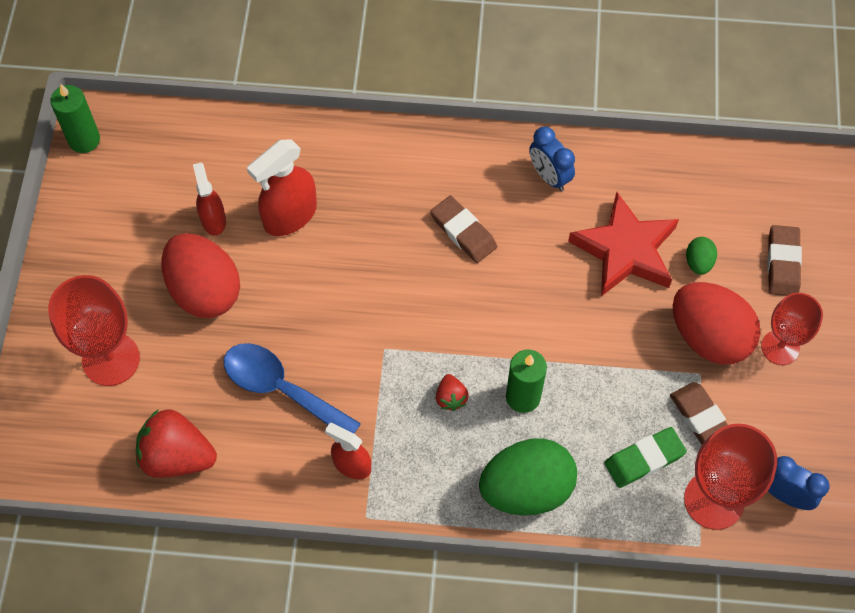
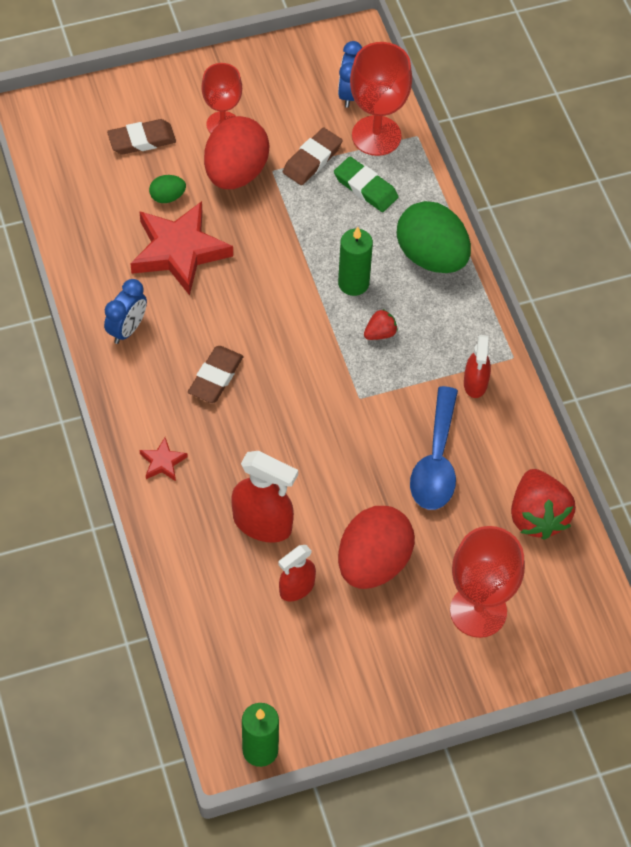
camera: 115 degrees left, 5 degrees down
none -> red star [139,438,188,481]

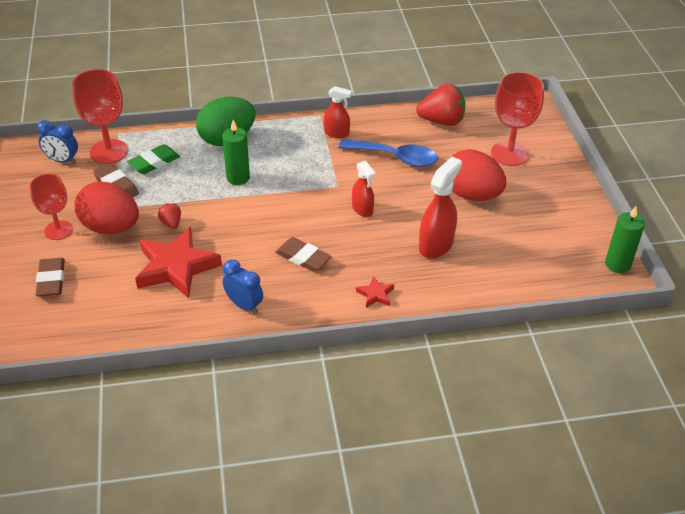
camera: 80 degrees left, 15 degrees down
green egg [149,175,186,203] -> none
red spray bottle [279,545,316,602] -> red spray bottle moved to [352,160,376,217]
red strawberry [364,309,398,340] -> red strawberry moved to [158,203,181,229]

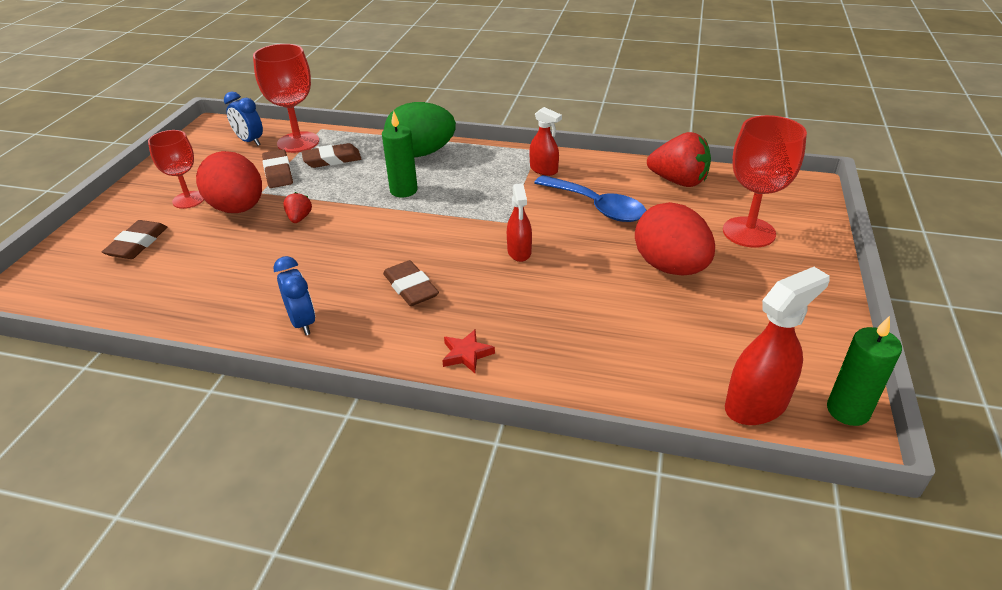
camera: 25 degrees right, 5 degrees down
green eraser [127,144,180,174] -> brown eraser [301,143,361,168]
red star [135,227,222,298] -> none
red spray bottle [419,157,462,259] -> red spray bottle moved to [725,267,830,425]

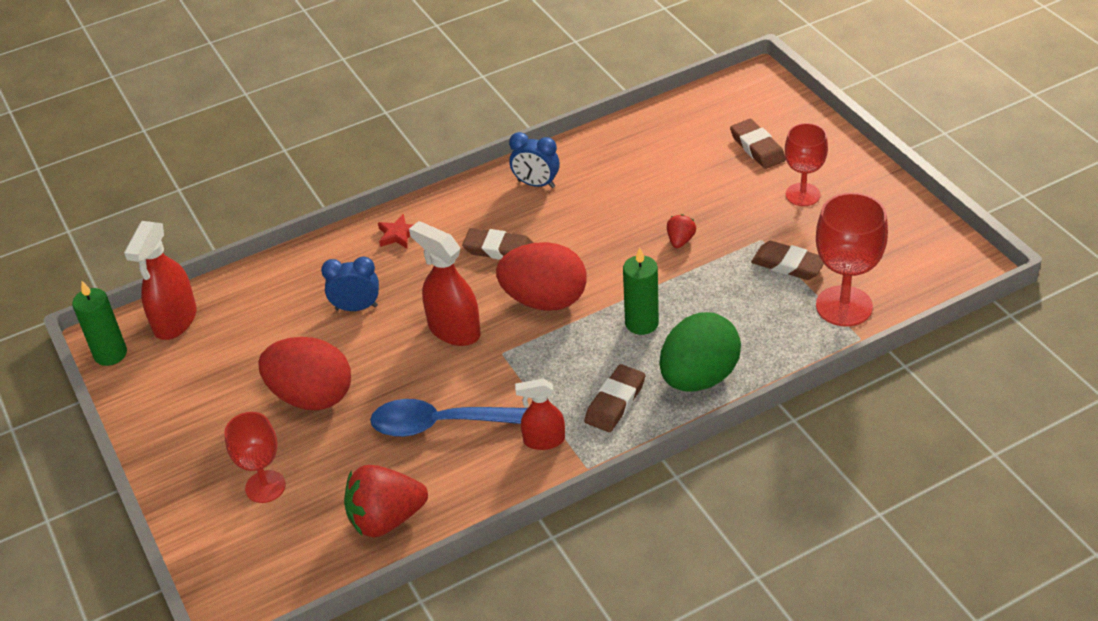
camera: 140 degrees right, 5 degrees up
red egg [196,151,262,213] -> red egg moved to [496,242,587,311]
blue clock [224,91,263,146] -> blue clock moved to [321,257,379,311]
red strawberry [283,192,312,223] -> red strawberry turned 120 degrees counterclockwise [667,214,696,248]
brown eraser [301,143,361,168] -> brown eraser moved to [584,364,645,432]
red spray bottle [507,183,532,262] -> red spray bottle [409,221,481,346], size x1.60
red goblet [723,115,807,248] -> red goblet [224,412,286,503], size x0.67

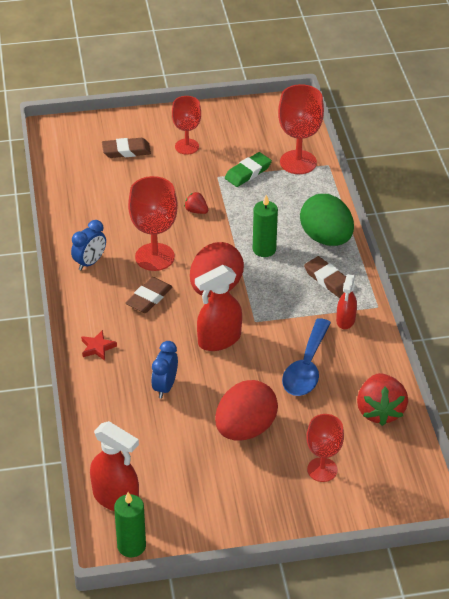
camera: 75 degrees left, 0 degrees up
brown eraser [751,241,824,280] -> green eraser [225,152,272,187]
none -> red goblet [128,176,178,271]

